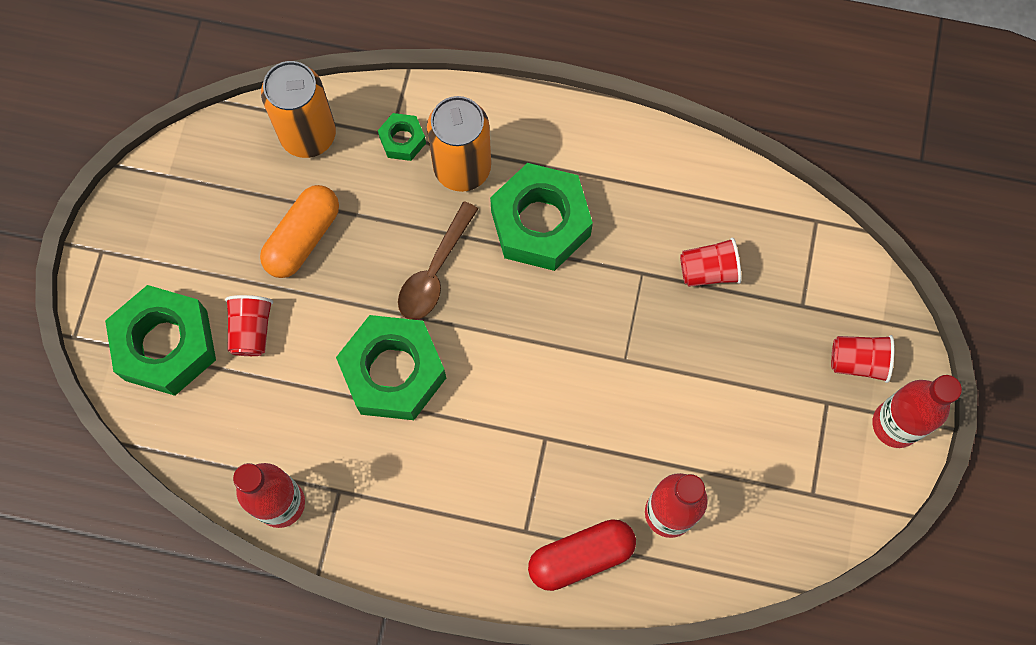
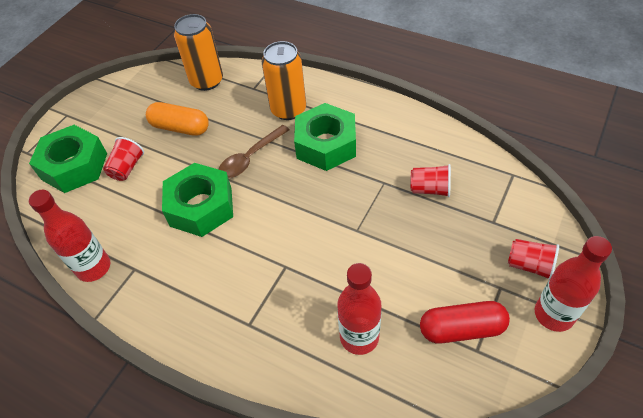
camera: 20 degrees right, 20 degrees down
orange capsule [260,185,339,278] -> orange capsule turned 60 degrees clockwise [146,102,209,136]
green nut [378,113,426,161] -> none
red capsule [528,519,636,591] -> red capsule moved to [420,301,510,344]

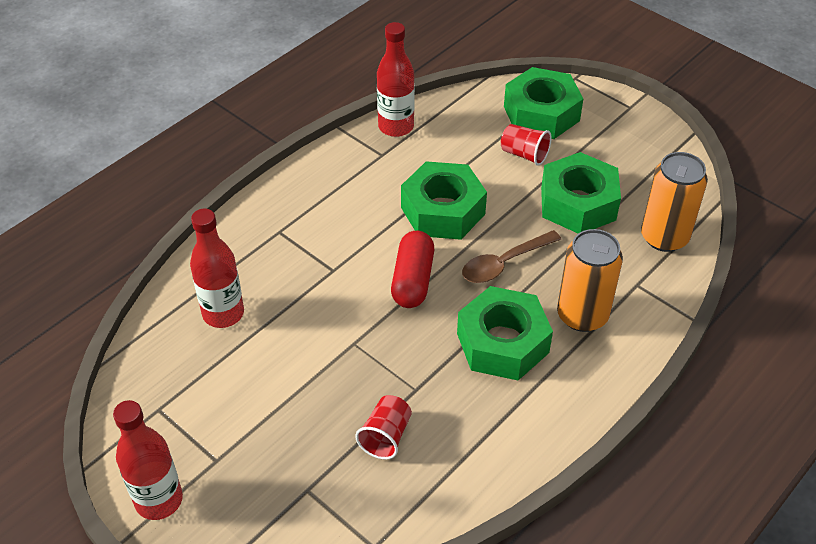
camera: 100 degrees right, 5 degrees down
orange capsule [146,102,209,136] -> green nut [541,152,621,234]
brown spoon [219,125,290,178] -> brown spoon turned 90 degrees counterclockwise [462,230,561,283]
red capsule [420,301,510,344] -> red capsule moved to [391,231,434,308]
red cup [508,239,559,279] -> none

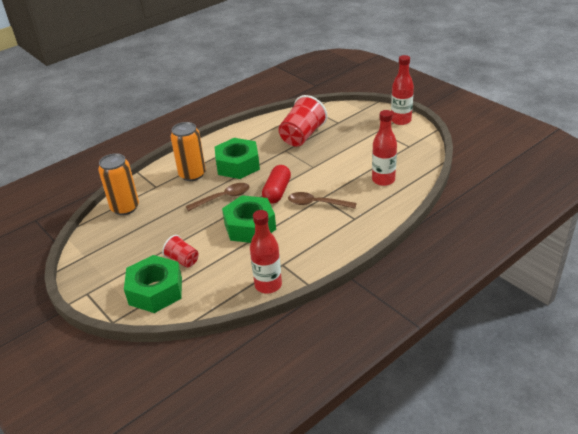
camera: 170 degrees left, 10 degrees down
red cup [355,395,412,460] -> red cup [278,95,327,147], size x1.84
green nut [541,152,621,234] -> none
none -> brown spoon [288,192,357,209]

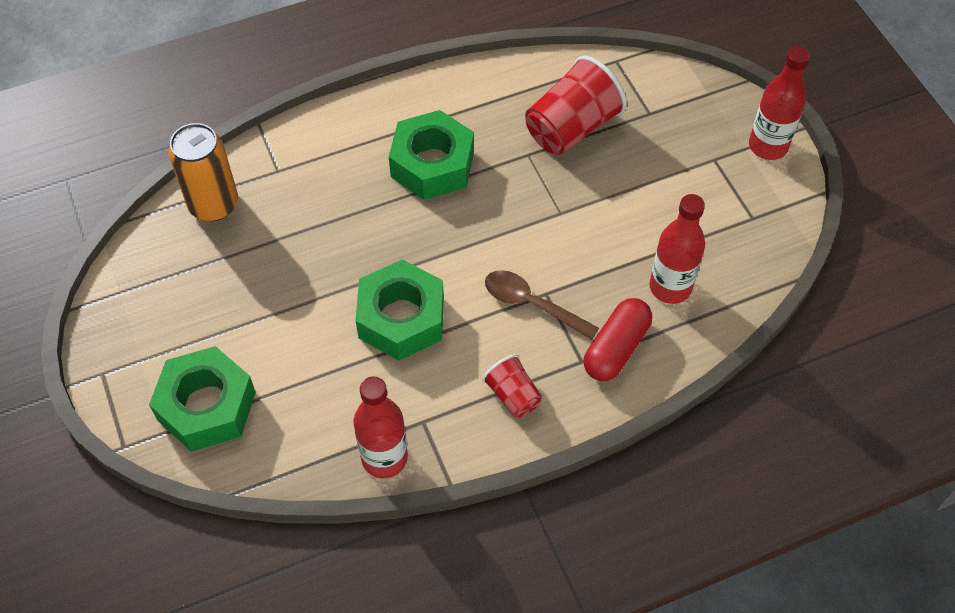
camera: 15 degrees right, 20 degrees up
red cup [162,235,199,268] -> red cup moved to [482,354,542,417]
orange can [170,122,206,181] -> none
brown spoon [186,183,249,211] -> none
red capsule [262,165,291,204] -> red capsule moved to [584,298,652,381]

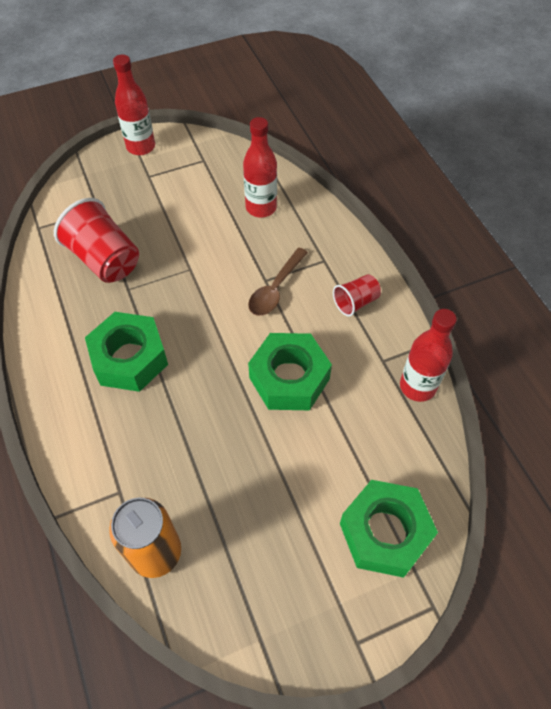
camera: 90 degrees left, 0 degrees up
red capsule [584,298,652,381] -> none

